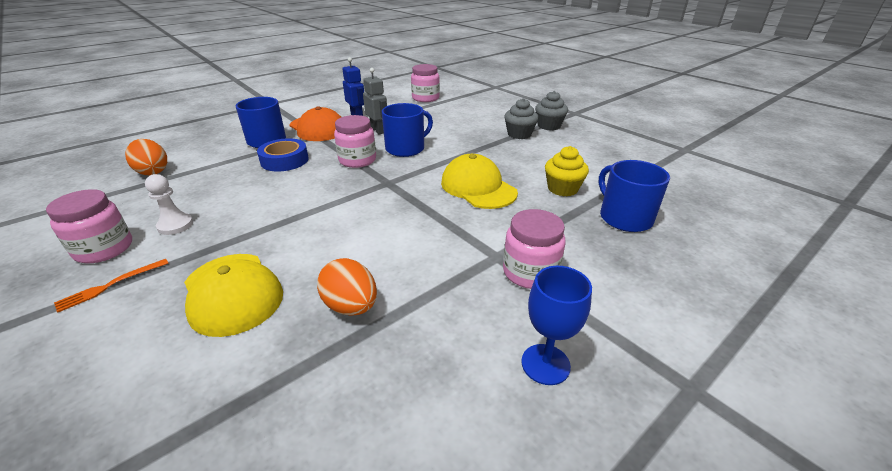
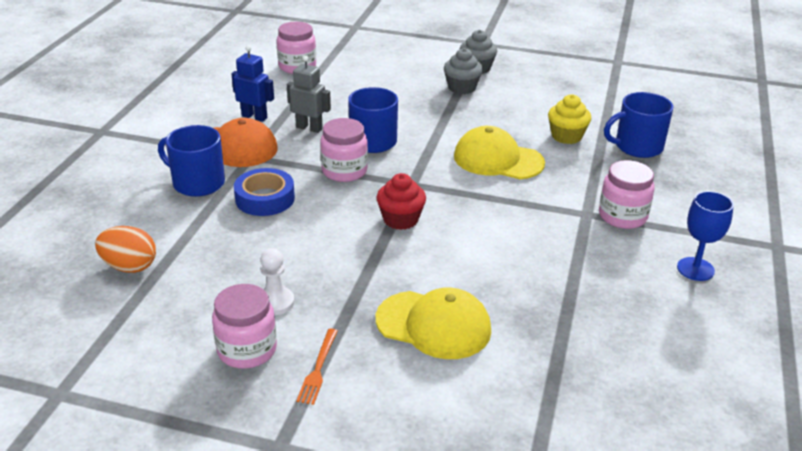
camera: 35 degrees left, 0 degrees up
orange egg [317,258,377,316] -> none
blue mug [599,160,670,232] -> blue mug turned 45 degrees counterclockwise [604,92,673,158]
none -> red cupcake [376,173,426,230]

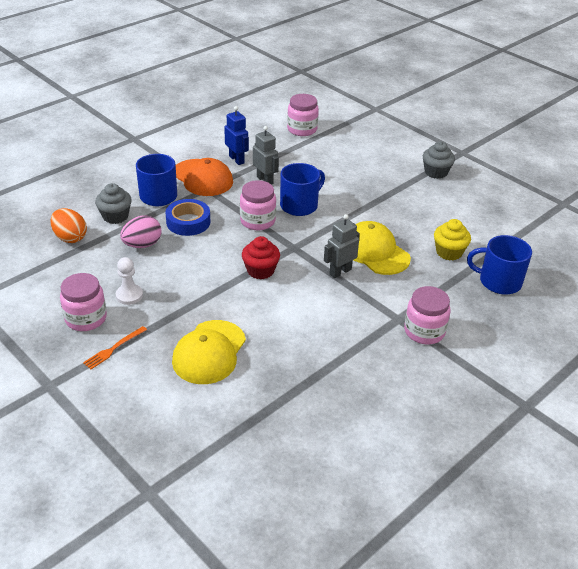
camera: 30 degrees right, 5 degrees up
yellow cap [376,288,491,359] -> yellow cap turned 60 degrees clockwise [172,320,246,384]
grey cupcake [444,48,483,94] -> grey cupcake moved to [95,183,132,224]
blue goblet [677,191,734,281] -> none
none -> pink egg [120,216,161,248]
none -> grey robot [324,214,360,278]

